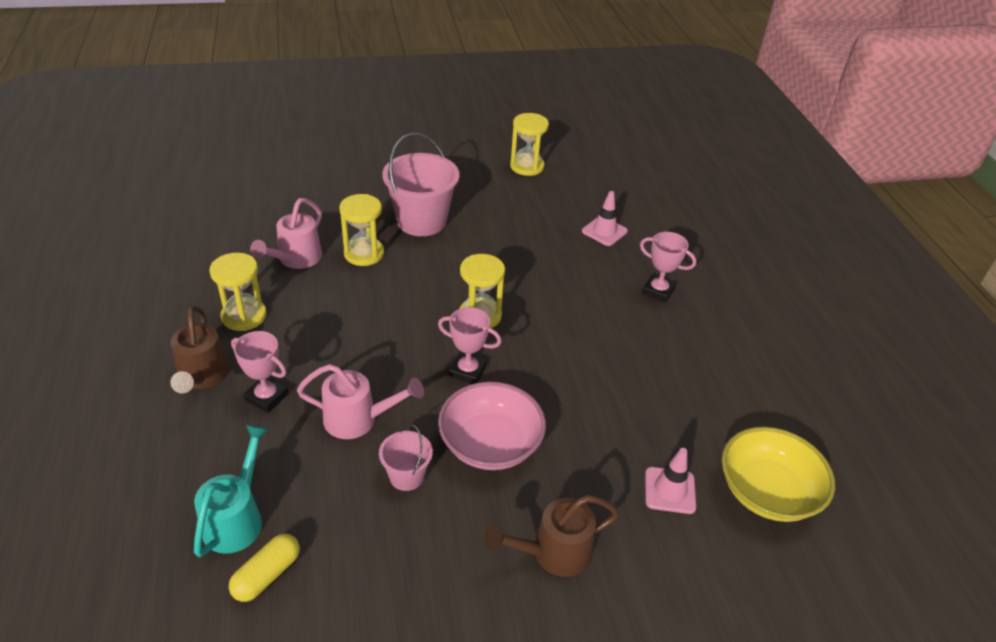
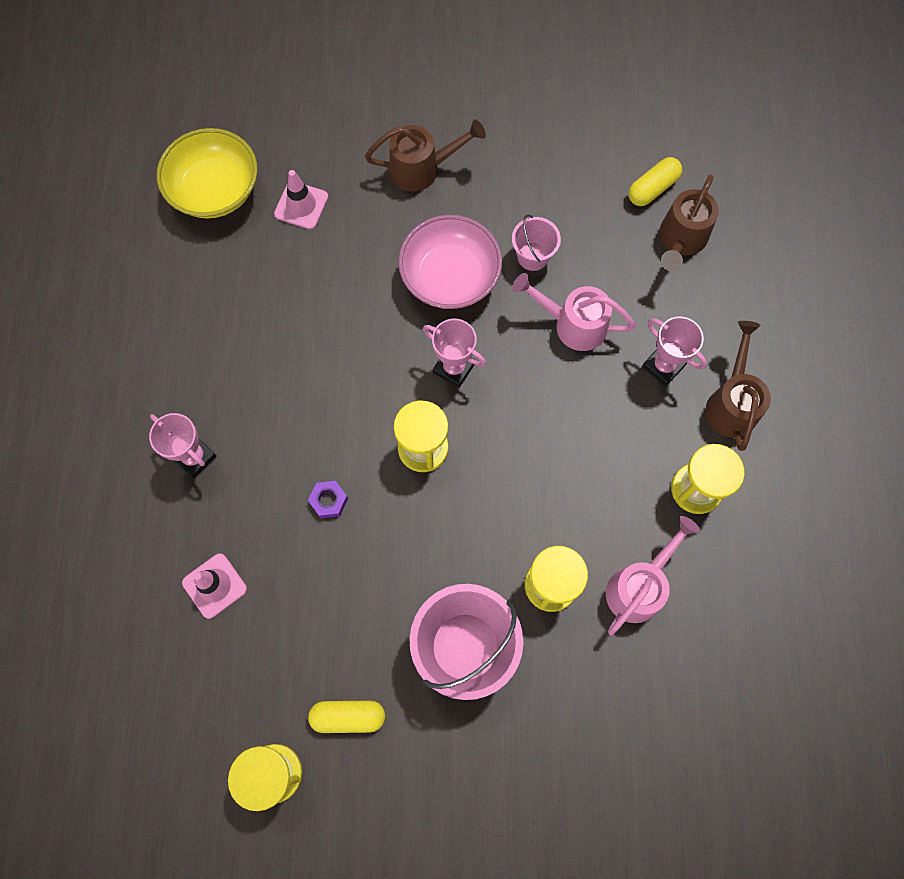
camera: 165 degrees left, 30 degrees up
turquoise watering can [194,424,269,557] -> brown watering can [660,175,719,271]
none -> purple nut [308,481,348,518]
none -> yellow capsule [308,700,385,733]

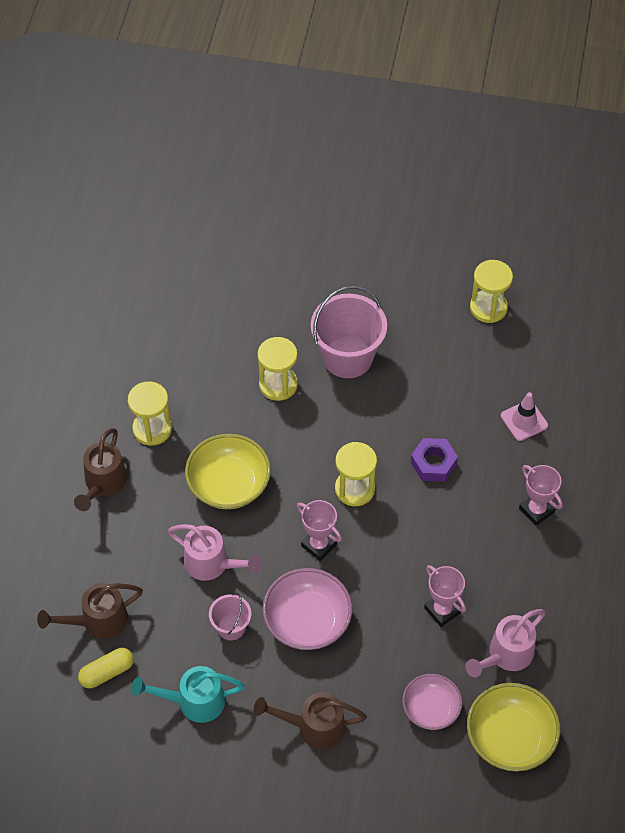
camera: 170 degrees left, 15 degrees down
pink traffic cone [274,170,328,229] -> pink bowl [402,674,462,730]
purple nut [308,481,348,518] -> purple nut [411,438,458,482], size x1.55
yellow capsule [308,700,385,733] -> none
pink watering can [606,516,700,635] -> pink watering can moved to [466,609,546,677]
pink trophy [642,317,707,387] -> pink trophy moved to [424,565,466,627]
brown watering can [660,175,719,271] -> brown watering can turned 150 degrees counterclockwise [37,583,143,639]
none -> turquoise watering can [131,666,245,723]
none -> yellow bowl [185,434,271,509]

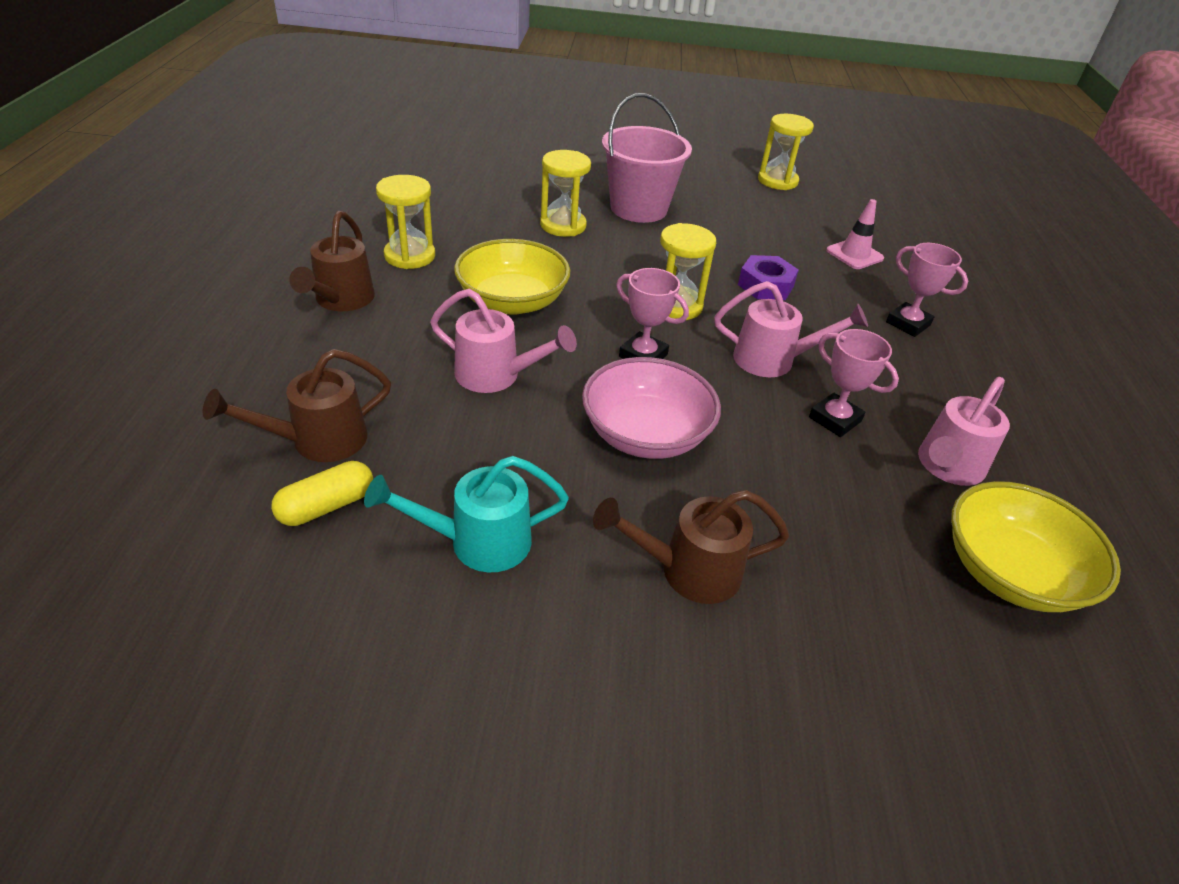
camera: 10 degrees left, 15 degrees down
pink bucket [209,593,251,640] -> none
pink bowl [402,674,462,730] -> none
none -> pink watering can [714,281,868,377]

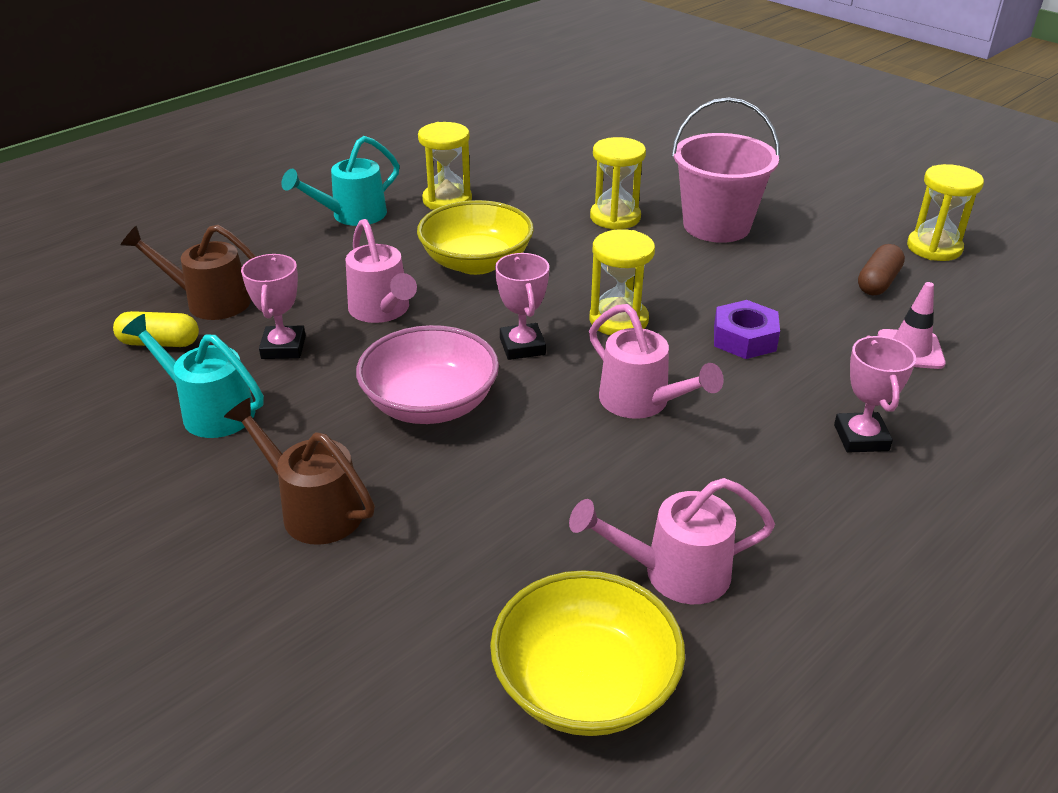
camera: 45 degrees right, 5 degrees down
brown watering can [289,211,375,311] -> turquoise watering can [282,136,400,226]
pink trophy [809,329,899,437] -> pink trophy moved to [241,254,306,359]
none -> brown capsule [858,244,905,295]

